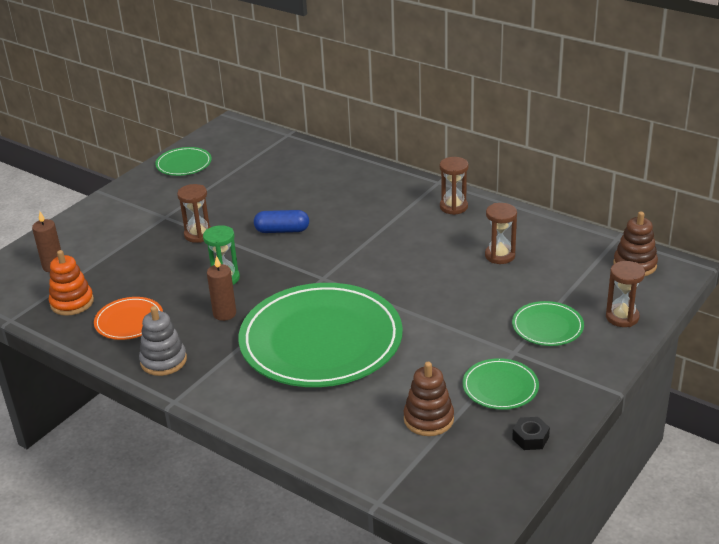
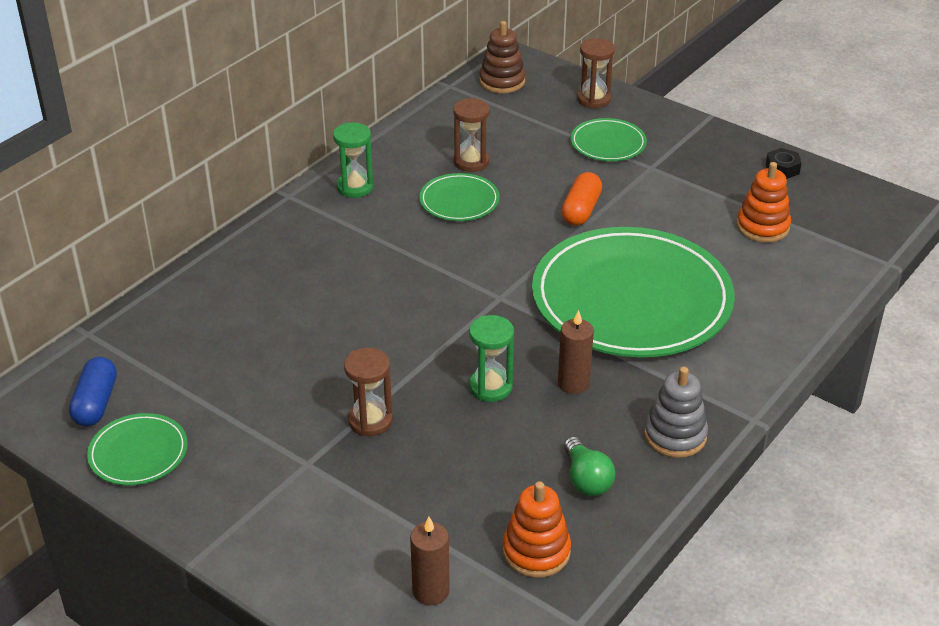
camera: 90 degrees left, 5 degrees up
orange plate [94,297,163,340] -> green light bulb [564,436,615,496]
blue capsule [254,210,309,233] -> blue capsule moved to [69,357,117,426]
brown stacking toy [404,362,454,436] -> orange stacking toy [736,162,791,243]
brown hourglass [440,157,469,215] -> green hourglass [333,123,373,198]
green plate [462,358,539,410] -> green plate moved to [419,173,500,221]
none -> orange capsule [561,172,602,226]

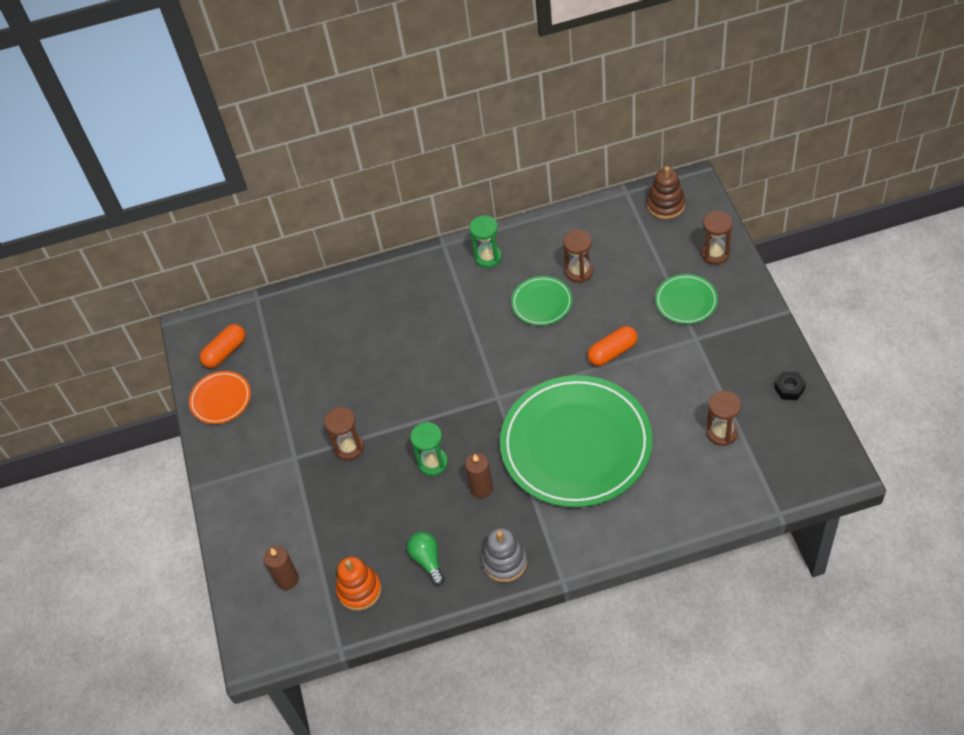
camera: 45 degrees right, 15 degrees up
blue capsule [69,357,117,426] -> orange capsule [200,324,245,368]
green plate [87,413,188,485] -> orange plate [189,371,251,424]
green light bulb [564,436,615,496] -> green light bulb turned 135 degrees clockwise [407,531,445,586]
orange stacking toy [736,162,791,243] -> brown hourglass [707,391,741,446]

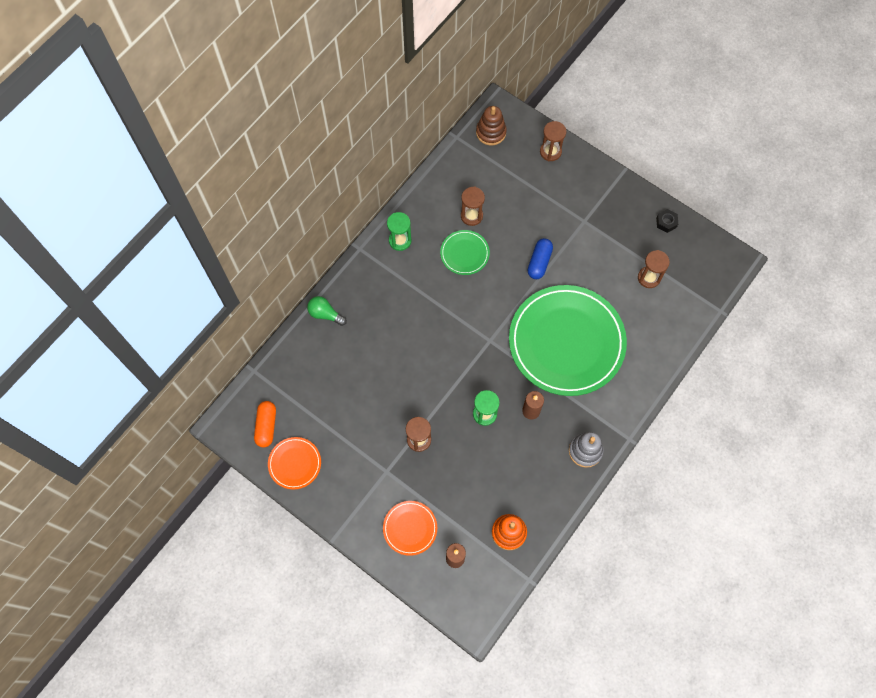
camera: 45 degrees left, 15 degrees up
green light bulb [407,531,445,586] -> green light bulb moved to [307,296,347,326]
orange capsule [587,326,638,366] -> blue capsule [527,238,553,279]
green plate [655,274,718,324] -> none
none -> orange plate [383,501,437,556]

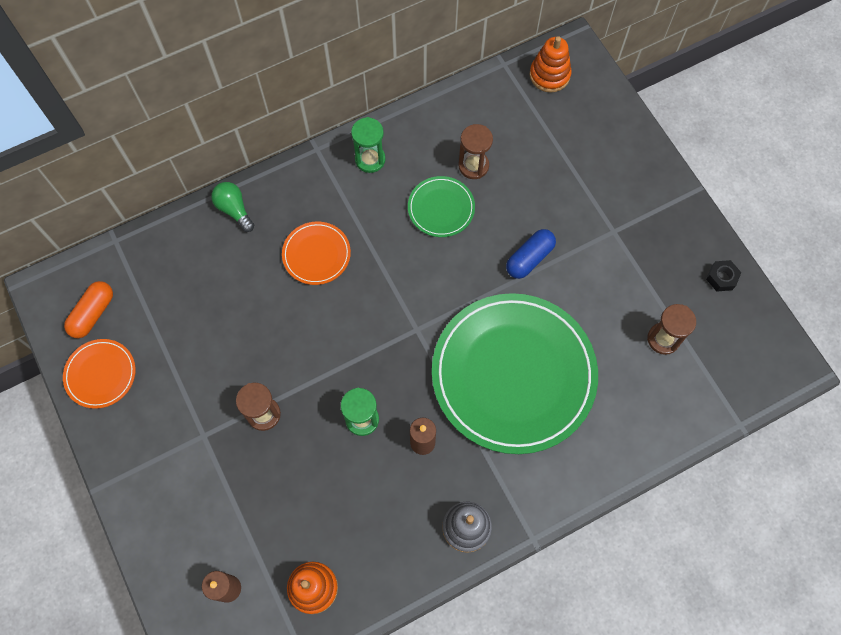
camera: 25 degrees right, 0 degrees up
orange plate [383,501,437,556] -> orange plate moved to [282,222,351,285]
brown stacking toy [476,106,507,145] -> orange stacking toy [529,36,572,93]
brown hourglass [540,121,566,161] -> none

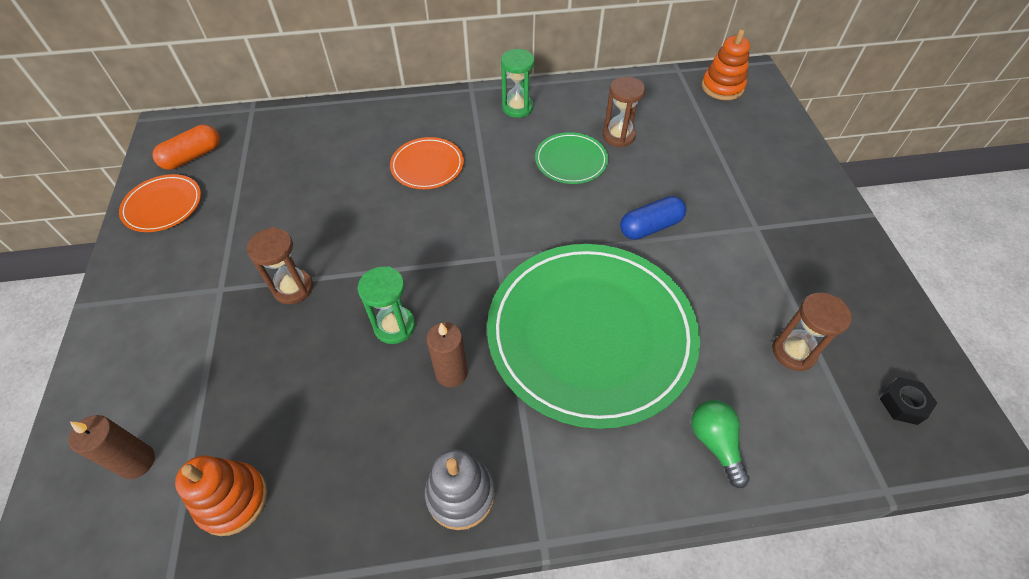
camera: 20 degrees right, 15 degrees down
green light bulb [211,182,254,232] -> green light bulb moved to [691,400,750,488]
black nut [706,260,741,292] -> black nut moved to [880,377,937,425]

